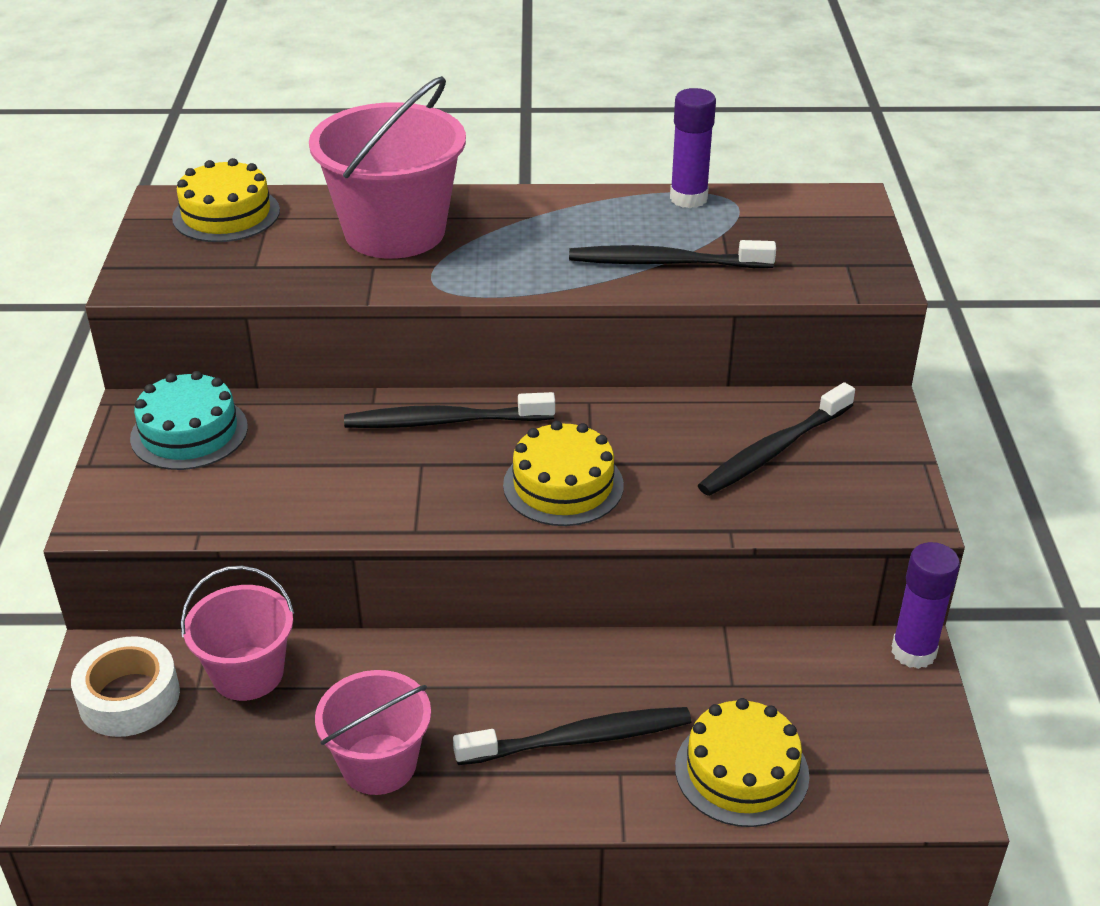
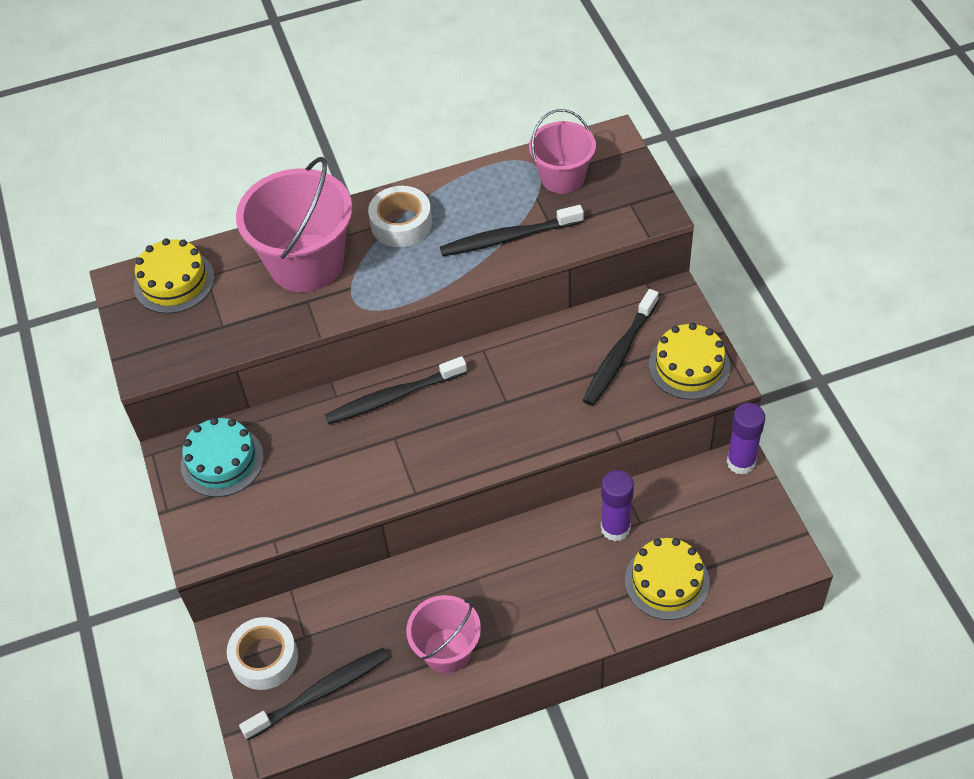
camera: 15 degrees left, 15 degrees up
pink bucket [181,566,294,701] -> pink bucket moved to [529,109,596,194]
black toothbrush [453,707,691,765] -> black toothbrush moved to [239,648,389,740]
yellow cake [503,421,624,526] -> yellow cake moved to [649,323,730,400]
purple glue stick [670,88,716,208] -> purple glue stick moved to [601,470,634,541]
none -> white tape [368,186,432,247]

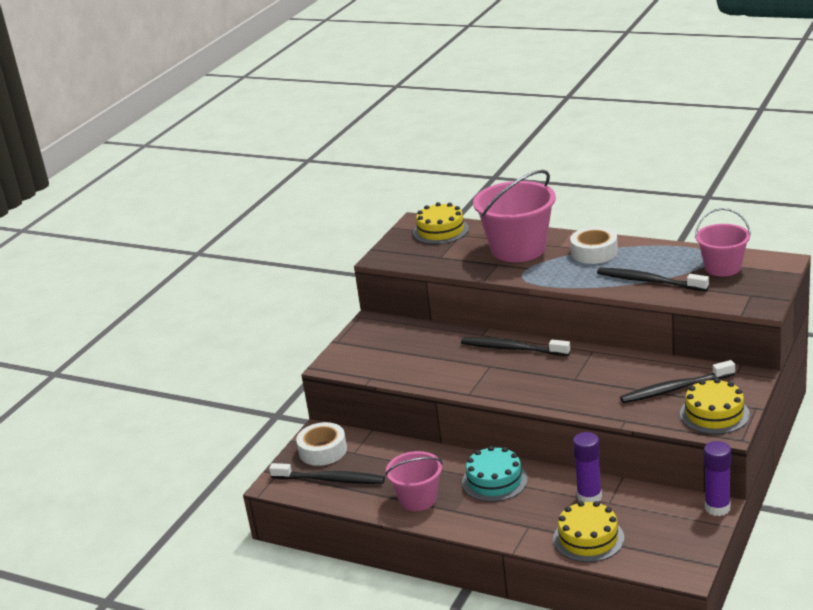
camera: 45 degrees right, 25 degrees down
turquoise cake [181,417,264,497] -> turquoise cake moved to [462,446,528,502]

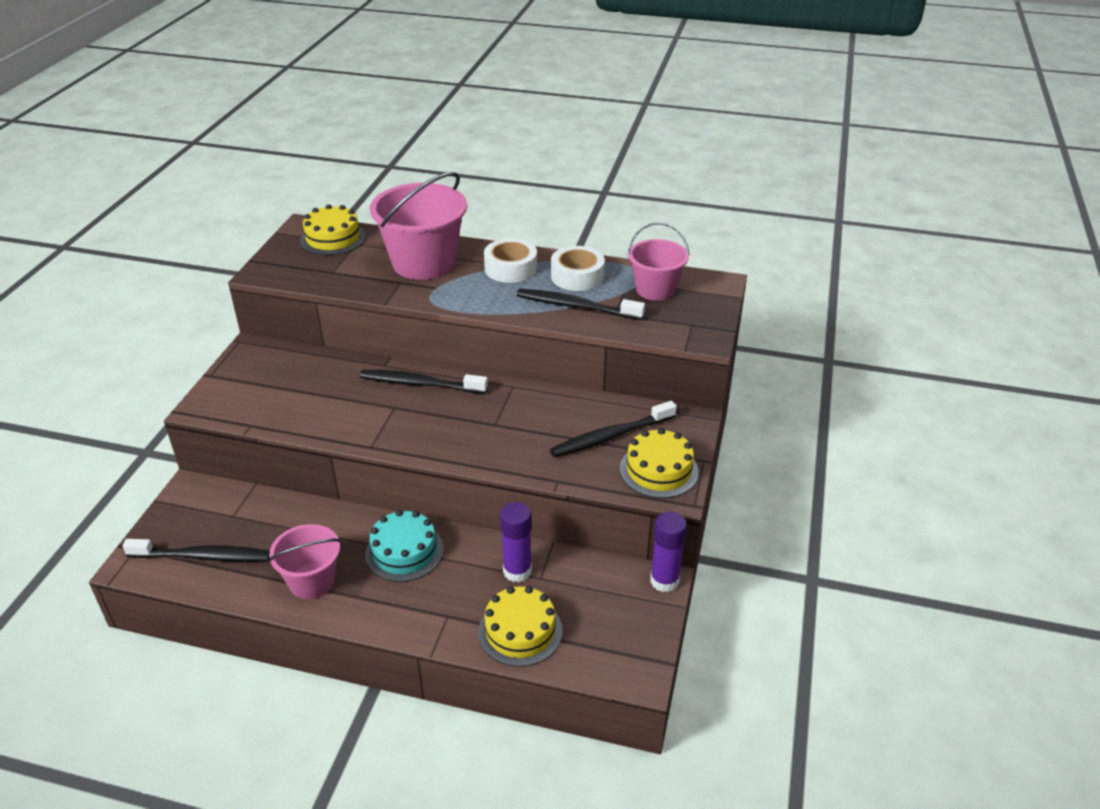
camera: 15 degrees left, 10 degrees up
white tape [296,422,347,466] -> white tape moved to [551,246,605,291]

